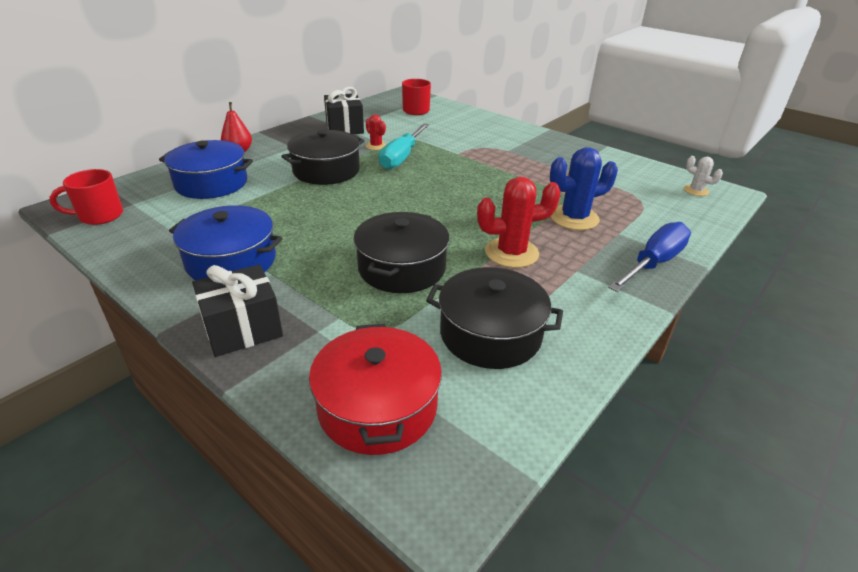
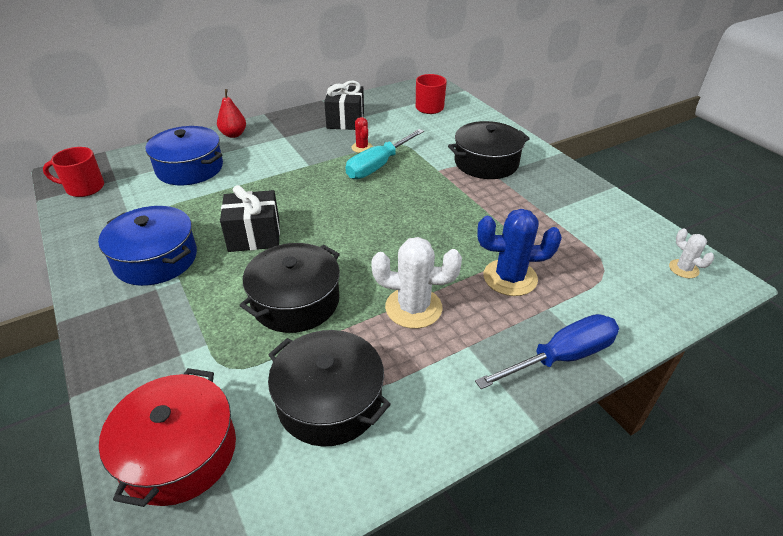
camera: 20 degrees right, 5 degrees up
black gift [192,265,283,357] -> black gift moved to [220,185,280,252]
black pot [281,130,364,185] -> black pot moved to [448,121,530,179]
red cactus [477,177,561,268] -> white cactus [371,237,462,329]

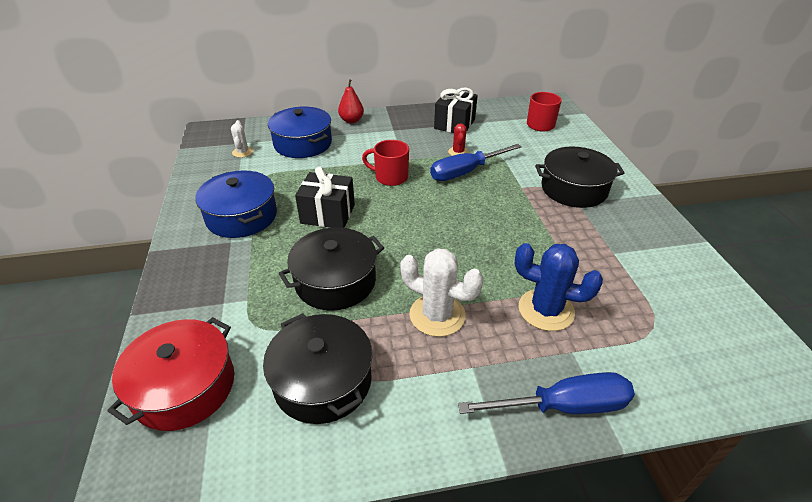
camera: 20 degrees right, 0 degrees up
red mug [43,147,104,197] -> red mug moved to [362,140,409,186]
turquoise screwdriver [346,129,424,179] -> blue screwdriver [430,144,522,181]
white cactus [669,228,714,278] -> white cactus moved to [231,120,253,158]

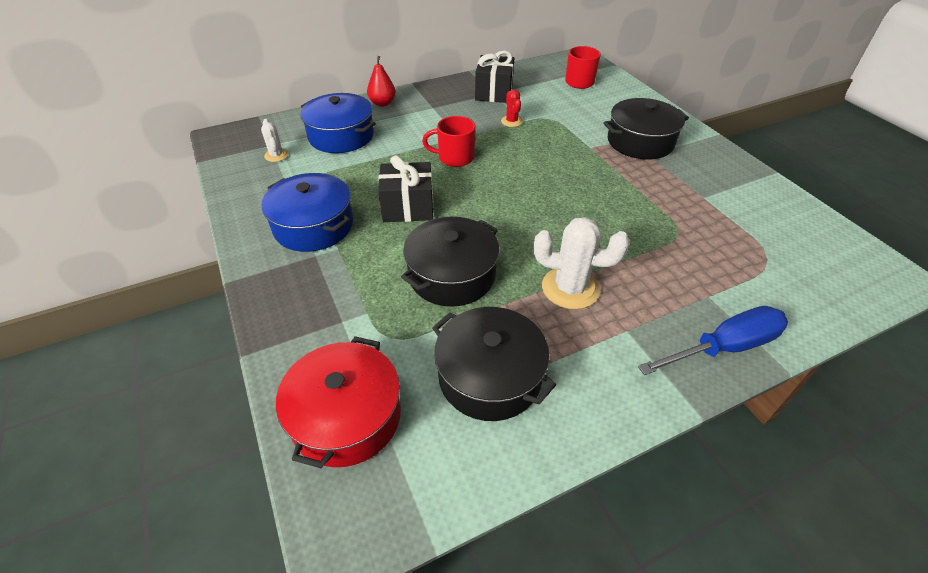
camera: 15 degrees left, 5 degrees up
blue screwdriver [430,144,522,181] -> none
blue cactus [515,243,603,331] -> none

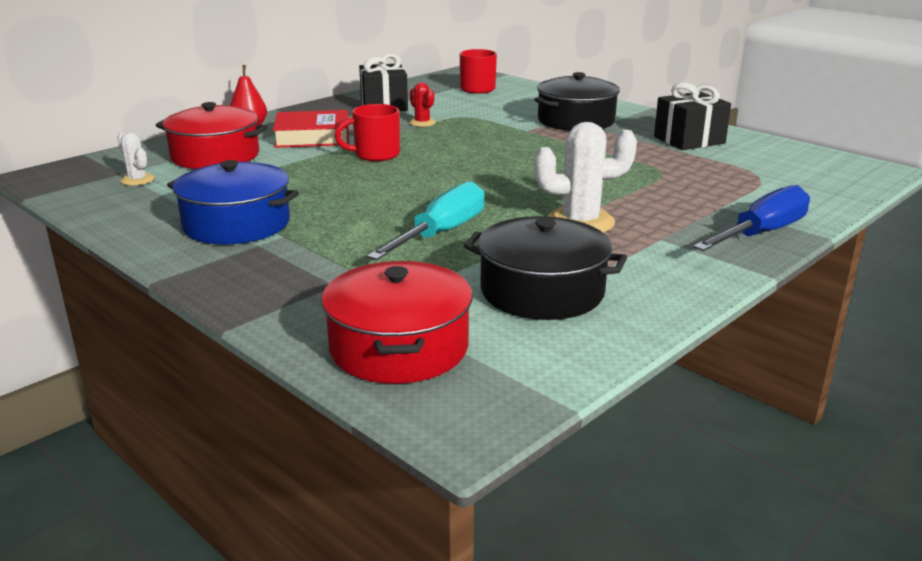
camera: 20 degrees left, 20 degrees down
blue pot [300,93,376,153] -> red pot [156,102,268,169]
black gift [378,155,433,222] -> black gift moved to [654,82,731,150]
black pot [401,217,500,307] -> turquoise screwdriver [367,181,485,260]
none -> red book [273,110,349,148]

